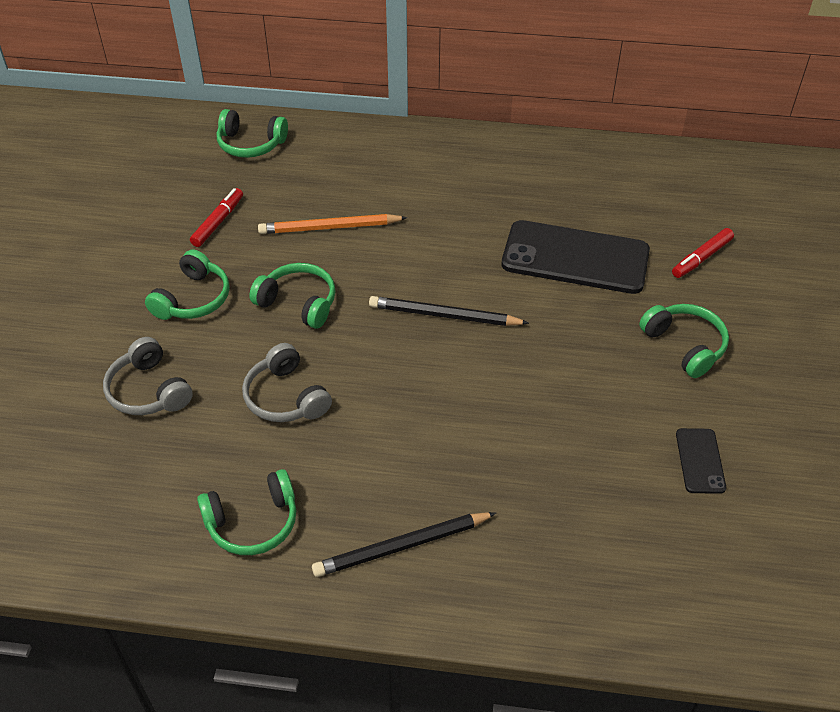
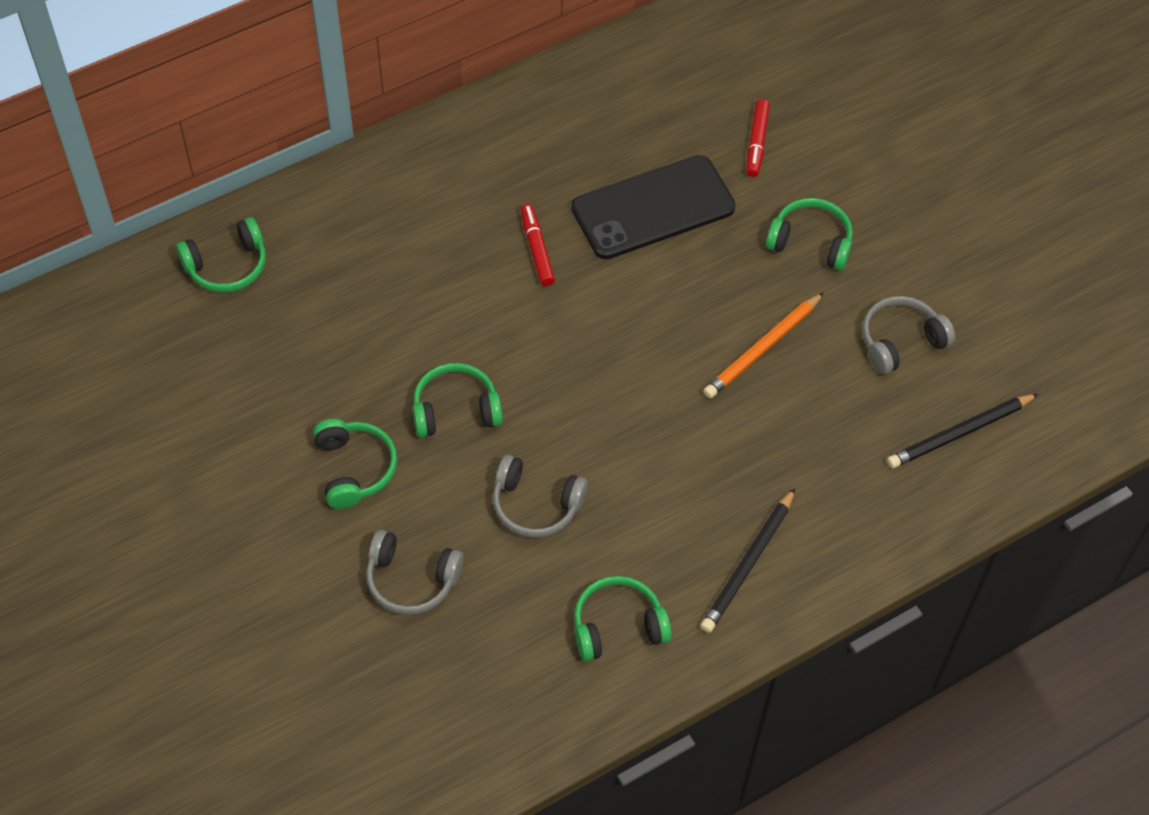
camera: 40 degrees left, 10 degrees up
red marker [190,188,243,247] -> red marker moved to [520,204,555,286]
green headphones [197,469,296,555] -> green headphones turned 135 degrees counterclockwise [574,576,672,661]
orange pencil [258,214,407,234] -> orange pencil moved to [703,292,824,398]
black pencil [369,296,529,326] -> black pencil moved to [887,394,1038,468]
black phone [676,428,726,494] -> grey headphones [862,296,955,374]

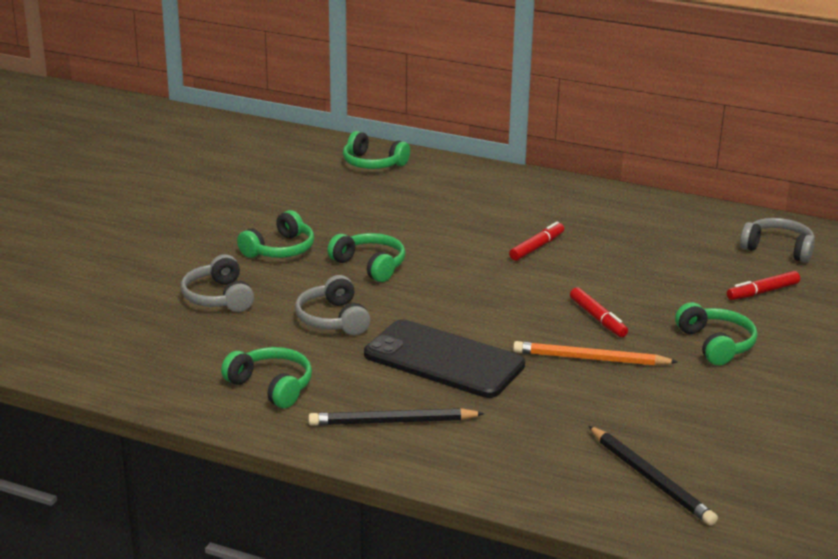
camera: 55 degrees right, 30 degrees down
black phone [571,155,736,259] -> black phone moved to [364,319,525,398]
grey headphones [862,296,955,374] -> grey headphones moved to [740,218,815,263]
black pencil [887,394,1038,468] -> black pencil turned 150 degrees counterclockwise [589,426,718,526]
none -> red marker [570,287,628,337]

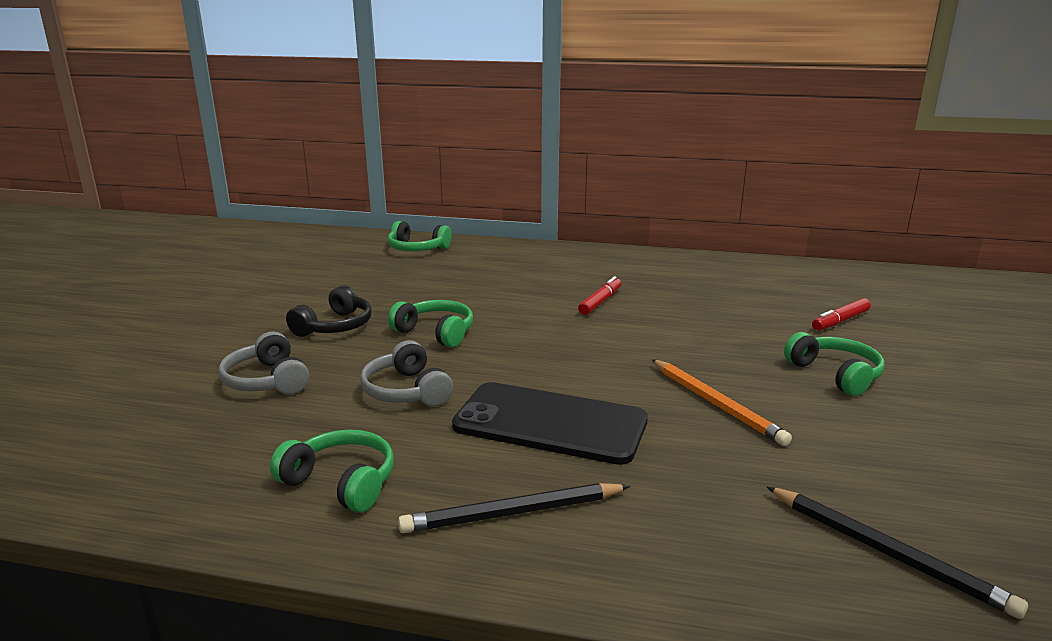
camera: 10 degrees left, 5 degrees down
green headphones [237,210,314,258] -> black headphones [286,285,372,337]
orange pencil [513,341,677,366] -> orange pencil turned 120 degrees counterclockwise [652,359,792,446]
red marker [570,287,628,337] -> none
grey headphones [740,218,815,263] -> none

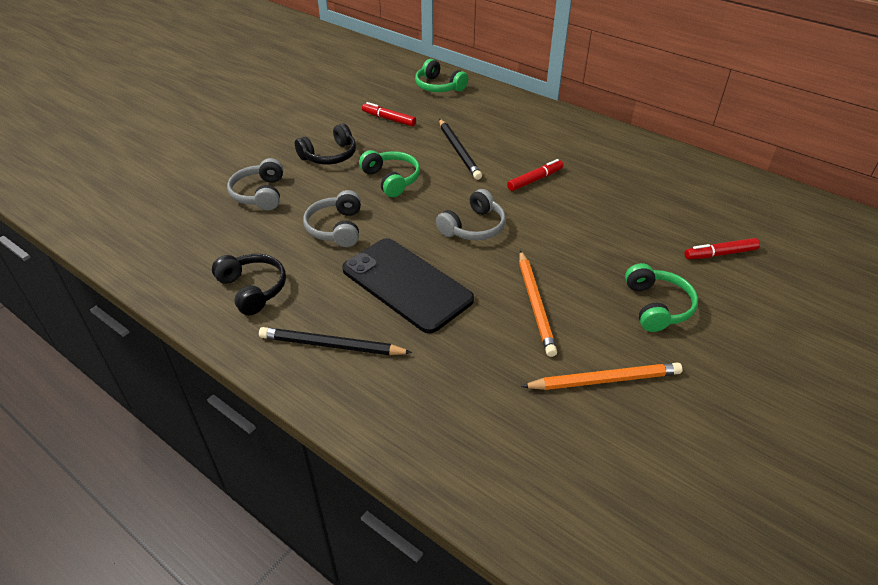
camera: 25 degrees right, 20 degrees up
green headphones [270,430,394,513] -> black headphones [212,254,286,315]
black pencil [767,487,1028,619] -> black pencil moved to [439,119,482,180]
none -> red marker [362,102,416,127]
none -> grey headphones [436,189,506,240]
none -> orange pencil [521,363,682,390]

